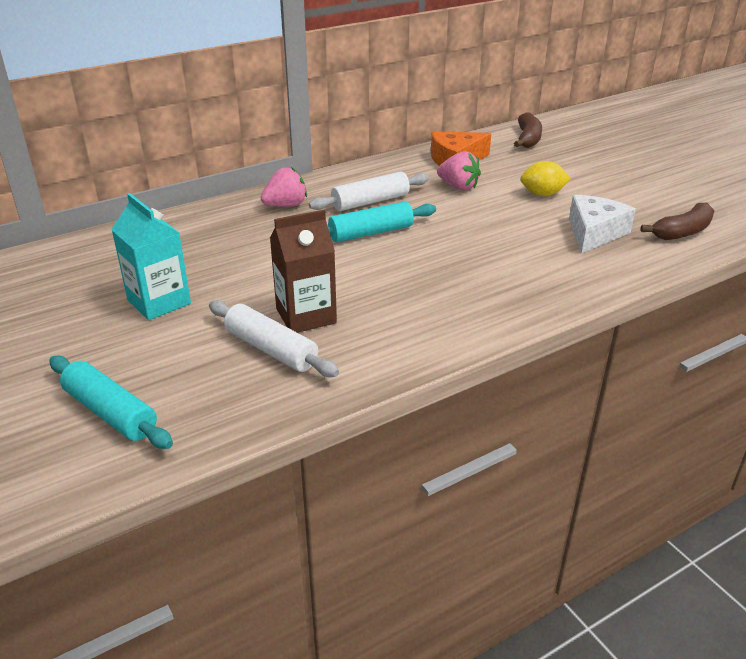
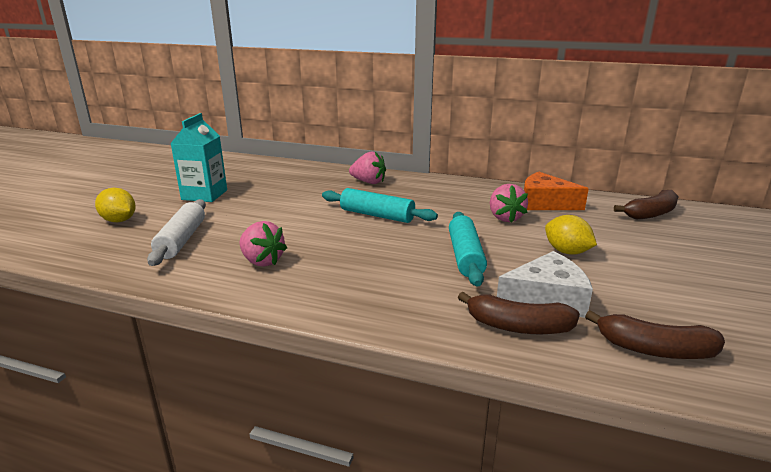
camera: 50 degrees right, 10 degrees down
turquoise rolling pin [49,356,173,449] -> turquoise rolling pin moved to [449,212,487,287]
brown carton [270,210,337,333] -> none
white rolling pin [309,172,429,211] -> none
none -> yellow lemon [95,188,136,222]
none -> pink strawberry [239,221,287,267]
none -> brown banana [458,292,580,334]

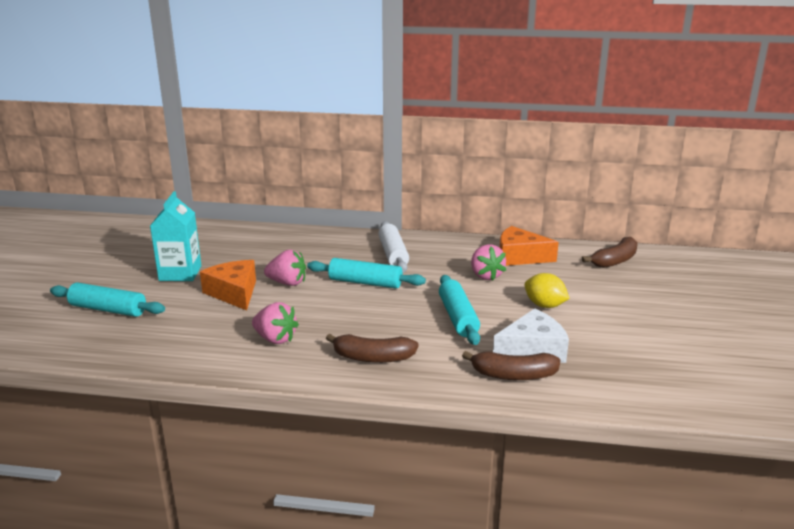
camera: 10 degrees left, 0 degrees up
yellow lemon [95,188,136,222] -> turquoise rolling pin [50,282,165,317]
white rolling pin [147,199,206,266] -> white rolling pin moved to [378,221,409,273]
pink strawberry [349,151,386,184] -> pink strawberry moved to [264,250,306,286]
brown banana [585,310,725,359] -> brown banana moved to [326,334,419,363]
none -> orange cheese [200,260,256,310]

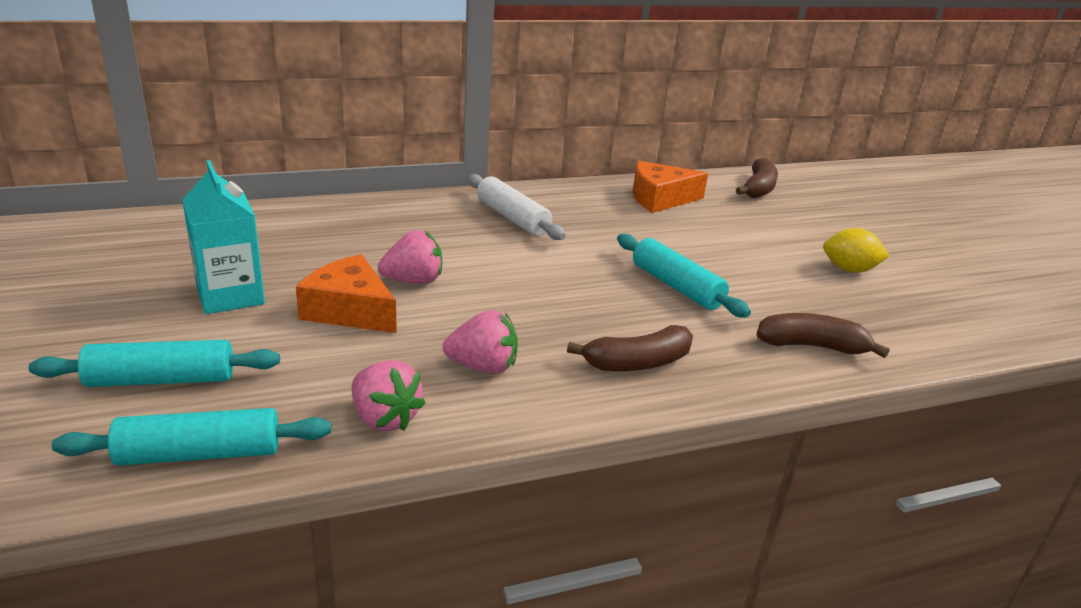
camera: 30 degrees left, 5 degrees up
turquoise rolling pin [307,258,426,289] -> turquoise rolling pin moved to [52,408,331,466]
brown banana [462,351,561,380] -> brown banana turned 150 degrees counterclockwise [756,313,890,358]
pink strawberry [471,244,506,281] -> pink strawberry moved to [352,360,426,431]
white cheese [493,308,569,363] -> none
yellow lemon [525,273,570,308] -> yellow lemon moved to [823,228,890,273]

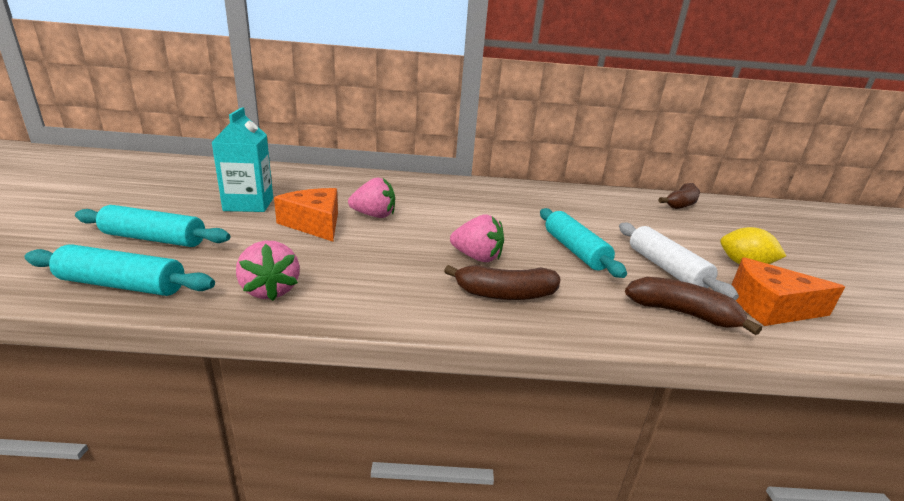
camera: 20 degrees right, 5 degrees down
pink strawberry [443,310,518,374] -> pink strawberry moved to [450,214,504,262]
white rolling pin [468,174,566,240] -> white rolling pin moved to [619,223,739,301]
orange cheese [633,161,708,213] -> orange cheese moved to [732,257,845,326]

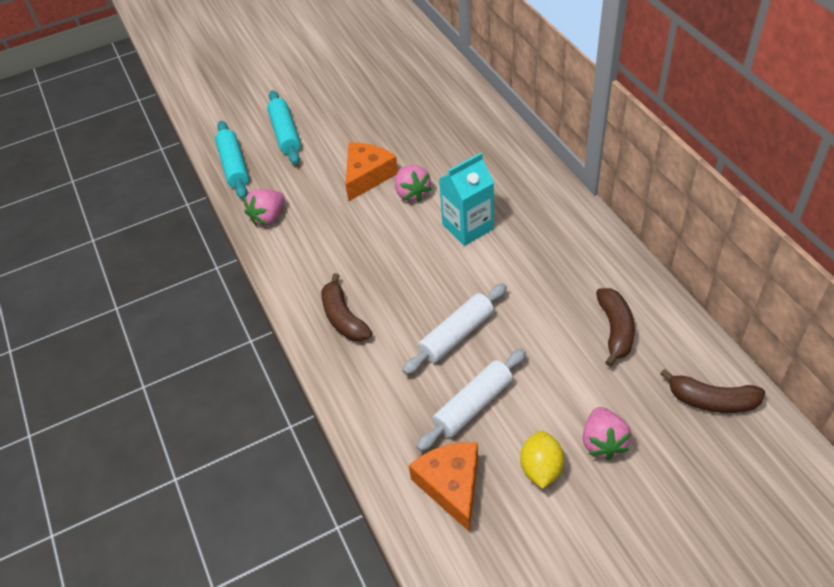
camera: 70 degrees right, 25 degrees up
turquoise carton [212,107,273,212] -> turquoise carton moved to [439,153,494,246]
pink strawberry [450,214,504,262] -> pink strawberry moved to [583,407,631,460]
turquoise rolling pin [540,208,627,278] -> white rolling pin [403,283,507,375]
brown banana [625,277,762,335] -> brown banana moved to [596,288,635,367]

